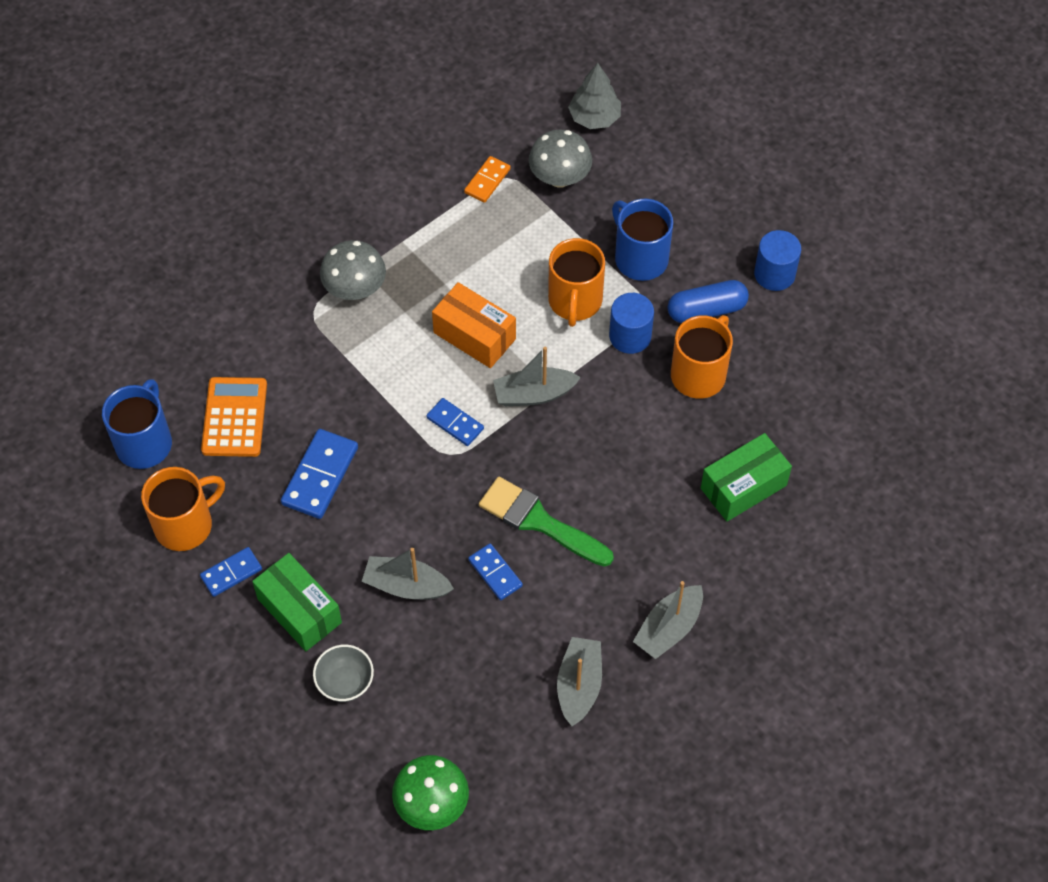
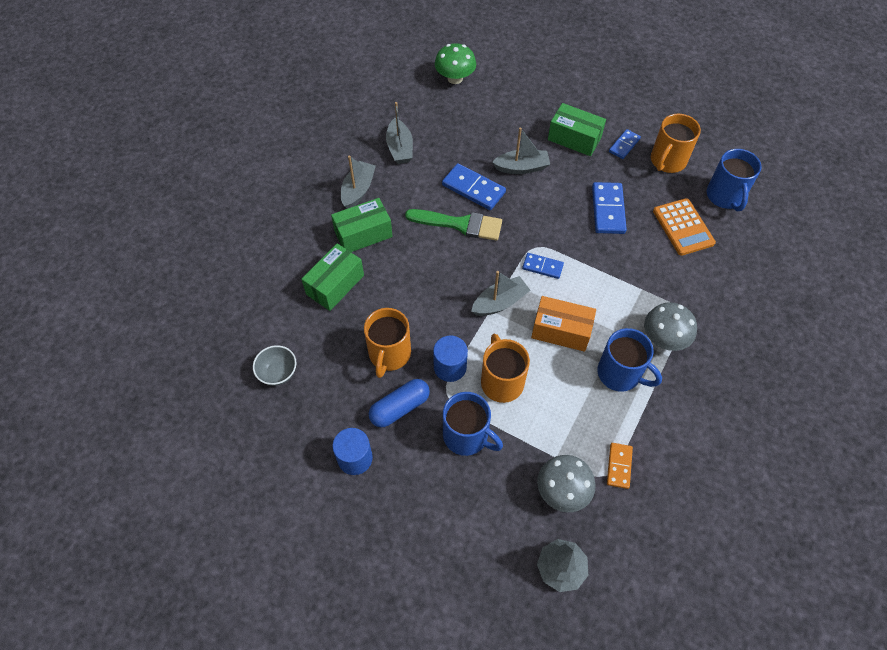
camera: 160 degrees right, 0 degrees up
grey bowl [313,645,374,702] -> grey bowl moved to [253,345,296,386]
blue domino [468,544,523,600] -> blue domino [442,163,506,210], size x1.64
none -> green box [331,198,393,252]
none -> blue mug [597,328,662,392]

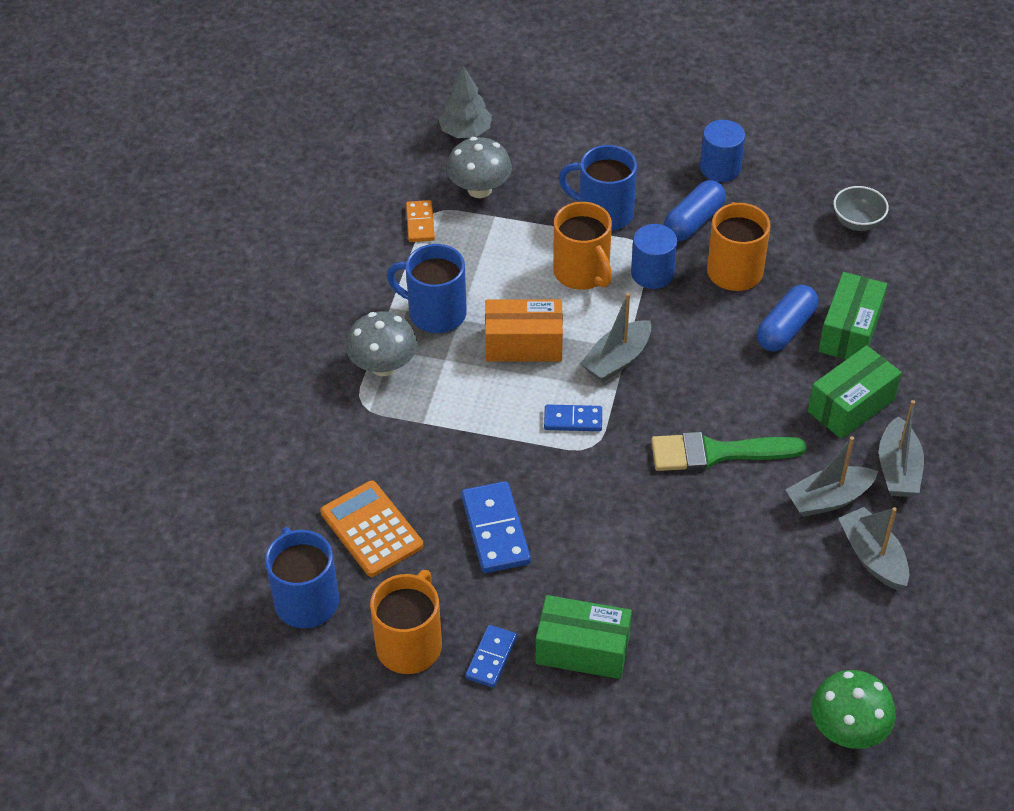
camera: 165 degrees right, 10 degrees down
blue domino [442,163,506,210] -> none
grey boat [492,127,550,174] -> grey boat moved to [785,436,878,517]
none -> blue capsule [757,285,818,352]

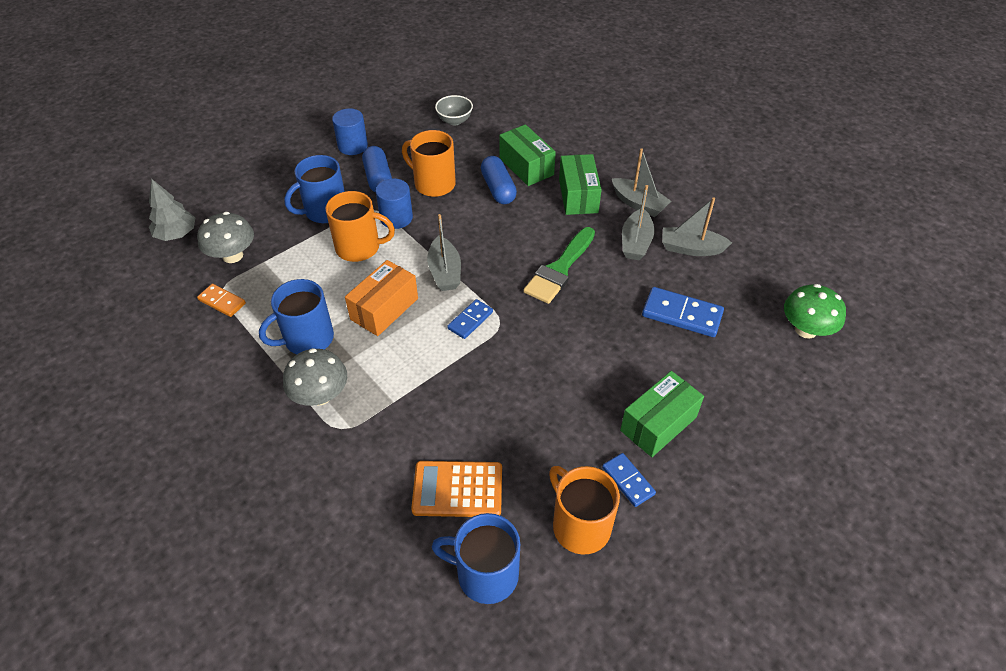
camera: 55 degrees left, 0 degrees up
blue domino [461,481,531,573] -> blue domino moved to [642,287,724,337]

